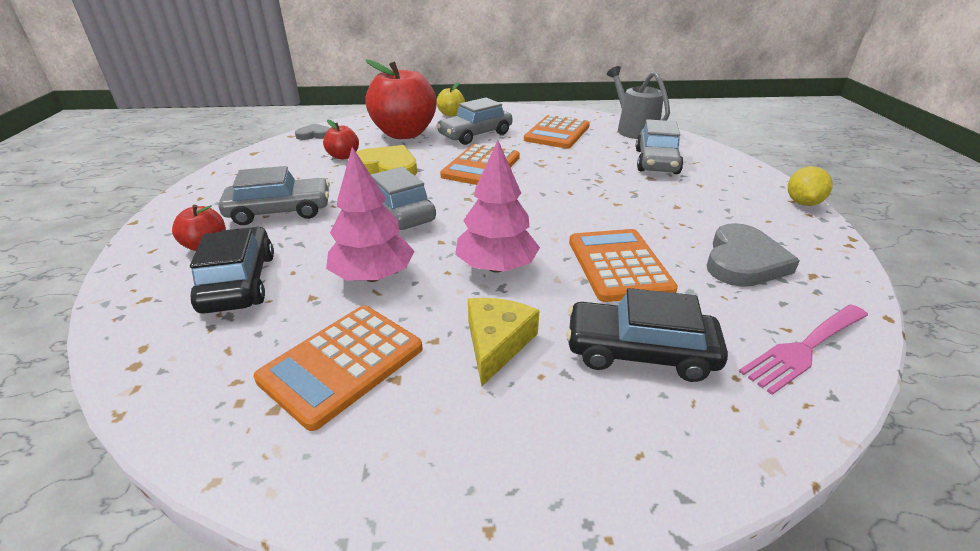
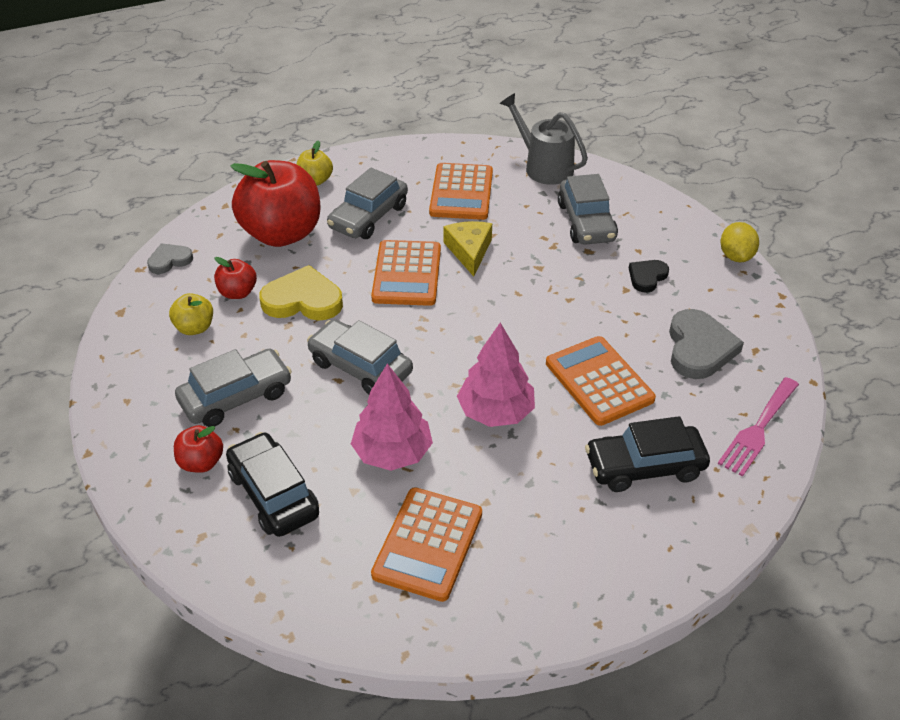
camera: 20 degrees left, 10 degrees up
yellow cheese [468,298,540,386] -> yellow cheese moved to [443,221,492,277]
none -> yellow apple [169,293,213,335]
none -> black heart [629,260,669,293]

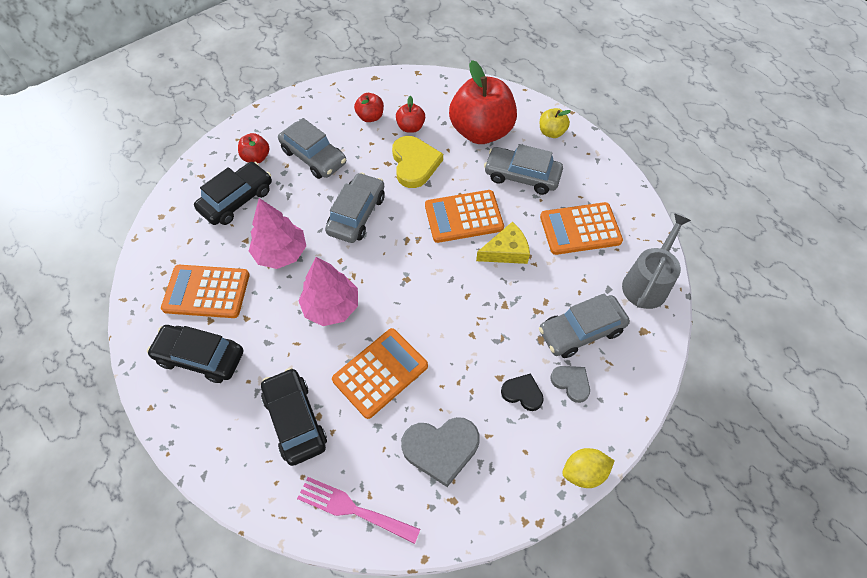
camera: 75 degrees right, 15 degrees up
grey heart [147,243,193,274] -> grey heart moved to [550,366,590,403]
yellow apple [169,293,213,335] -> red apple [354,93,384,122]
none -> black car [147,325,243,383]

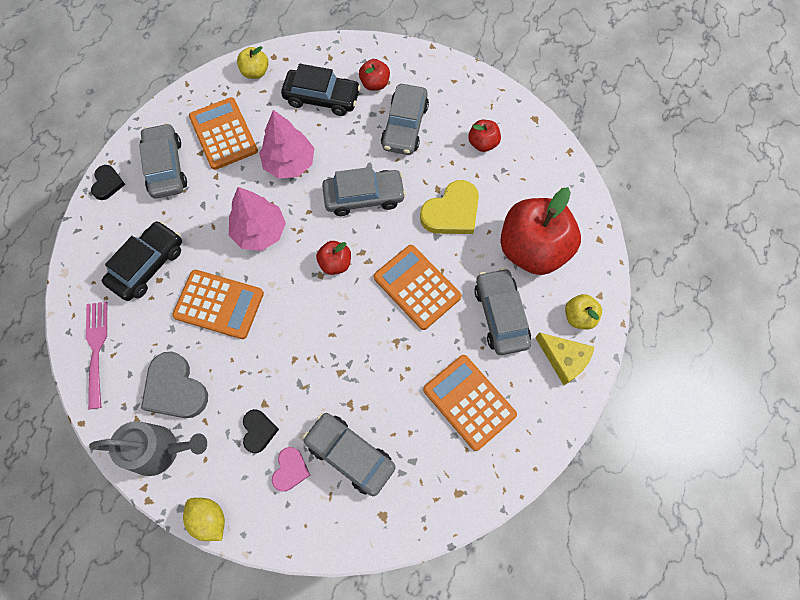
camera: 60 degrees right, 10 degrees up
black car [147,325,243,383] -> grey car [139,123,187,199]
red apple [396,96,425,133] -> red apple moved to [316,241,351,275]
yellow cheese [476,222,530,264] -> yellow cheese moved to [535,332,594,385]
grey heart [550,366,590,403] -> pink heart [272,447,310,492]
grey watering can [622,213,691,309] -> grey watering can moved to [89,421,207,476]
none -> black heart [91,165,125,200]
none -> yellow apple [237,46,269,79]

